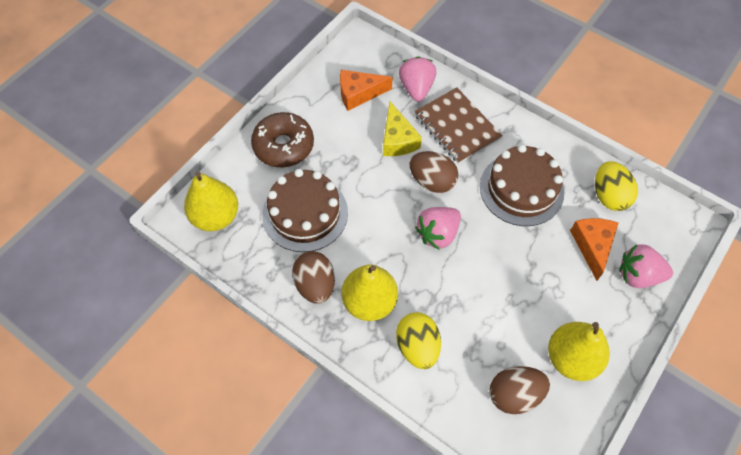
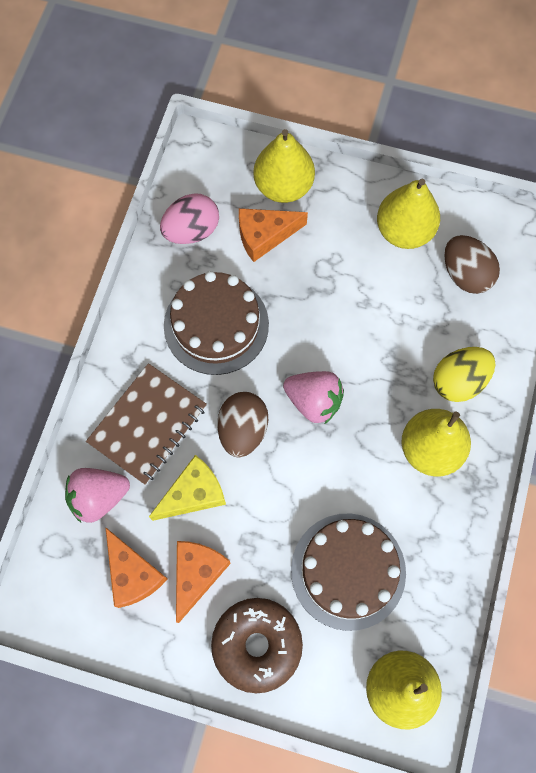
camera: 110 degrees left, 10 degrees up
brown egg [292,251,335,304] -> none
yellow egg [595,161,638,211] -> pink egg [160,193,219,244]
pink strawberry [619,244,673,288] -> yellow pear [253,129,315,203]
none -> orange cheese [176,541,231,623]

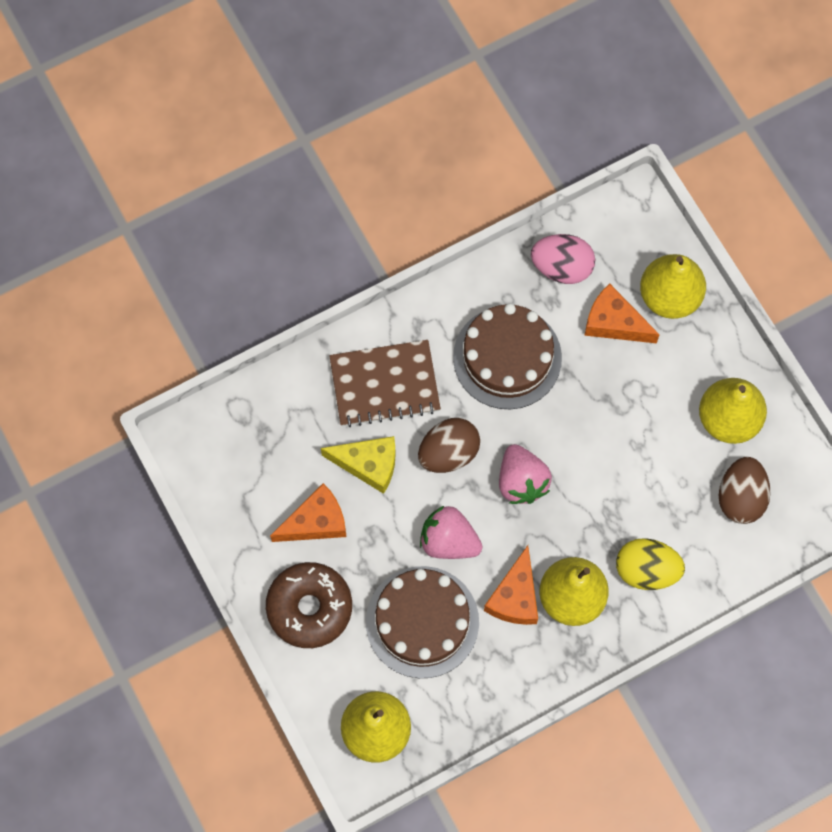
camera: 45 degrees right, 0 degrees up
pink strawberry [65,468,130,523] -> pink strawberry moved to [420,506,483,559]
orange cheese [105,527,167,608] -> orange cheese moved to [484,545,538,625]

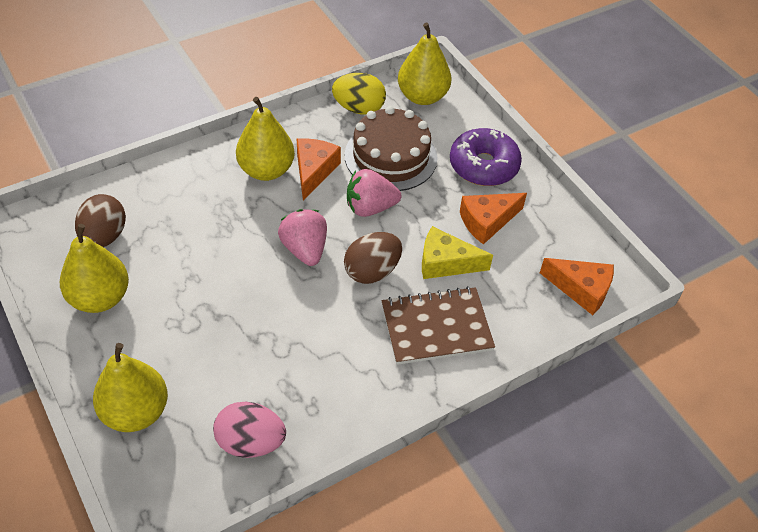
camera: 175 degrees right, 20 degrees down
brown donut [266,562,352,648] -> purple donut [450,128,522,186]
pink strawberry [420,506,483,559] -> pink strawberry turned 150 degrees clockwise [347,169,401,217]
brown cake [453,303,562,409] -> none
orange cheese [584,283,660,343] -> orange cheese moved to [540,258,614,315]
yellow egg [616,538,685,590] -> yellow egg moved to [332,73,386,115]

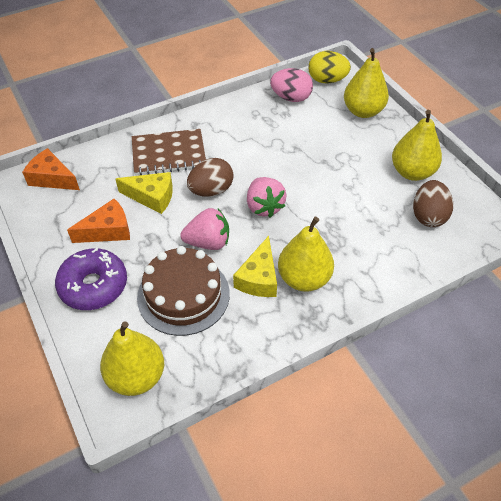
camera: 175 degrees left, 0 degrees up
orange cheese [297,138,341,201] -> yellow cheese [233,236,277,297]
yellow egg [332,73,386,115] -> yellow egg moved to [309,51,351,83]

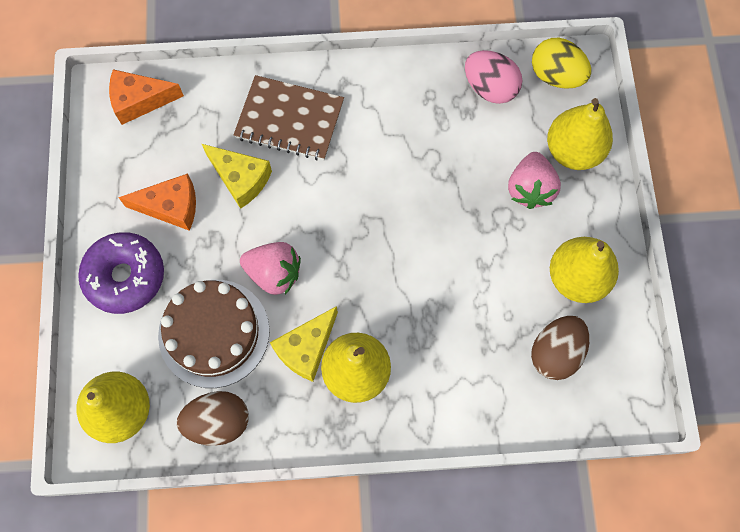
camera: 25 degrees right, 20 degrees up
orange cheese [22,148,80,190] -> orange cheese turned 60 degrees counterclockwise [109,69,184,125]
brown egg [187,158,234,197] -> brown egg moved to [177,391,249,446]
pink strawberry [247,177,286,218] -> pink strawberry moved to [508,152,561,209]

